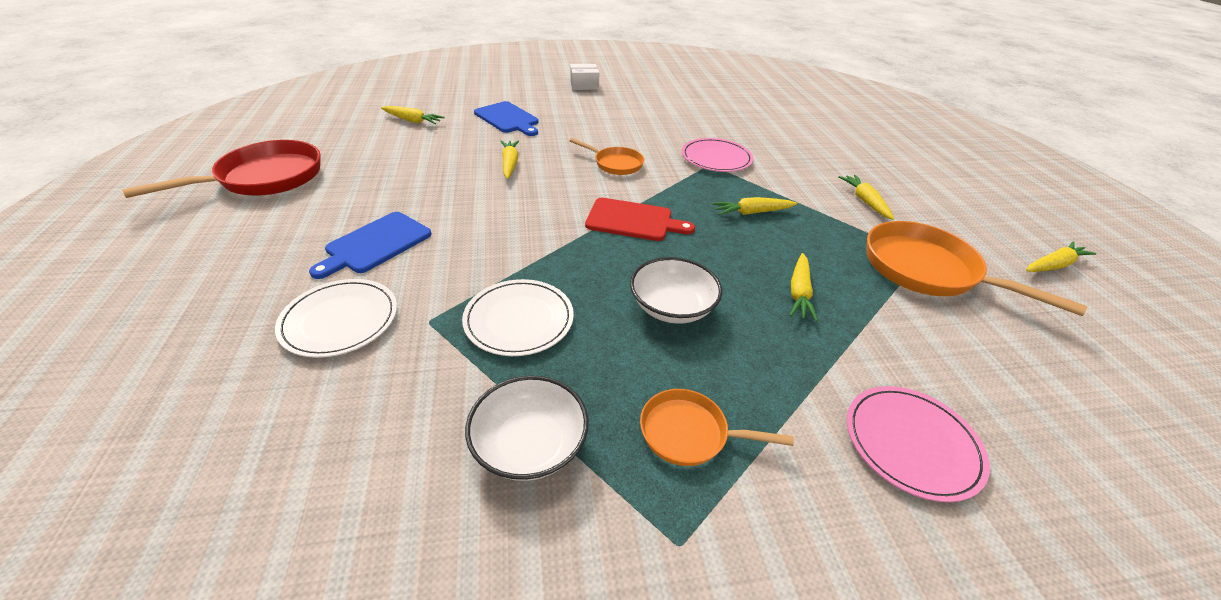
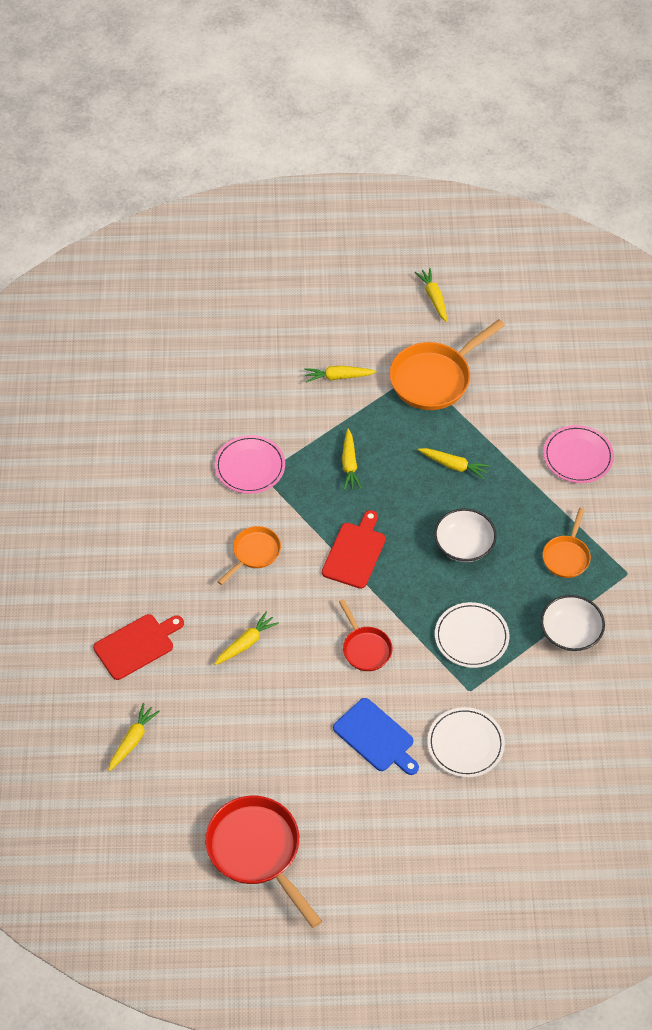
camera: 80 degrees left, 15 degrees up
blue cutting board [474,101,539,136] -> red cutting board [93,614,184,680]
yellow carrot [501,140,519,179] -> yellow carrot turned 135 degrees clockwise [214,612,279,665]
white box [570,64,599,90] -> none
none -> red pan [339,599,392,671]

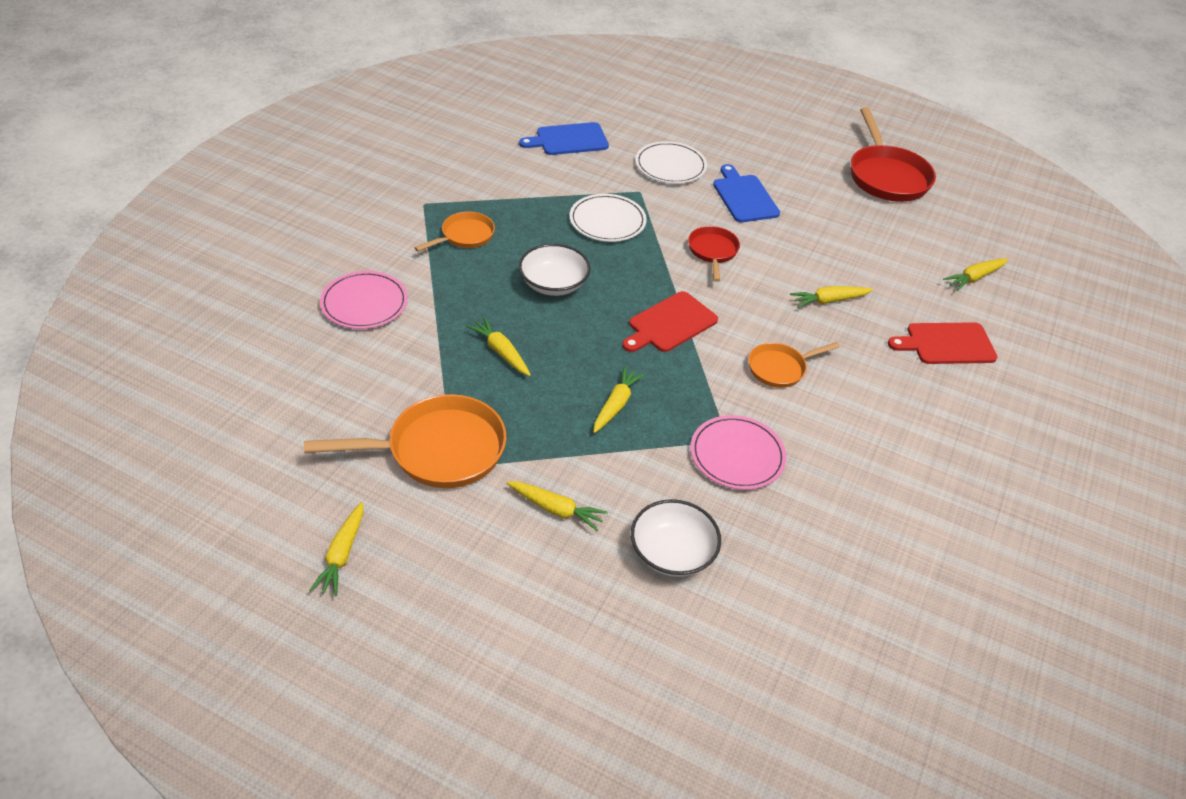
camera: 155 degrees left, 10 degrees down
white bowl [541,595,605,652] -> white bowl moved to [631,499,721,577]
none -> blue cutting board [519,122,609,155]

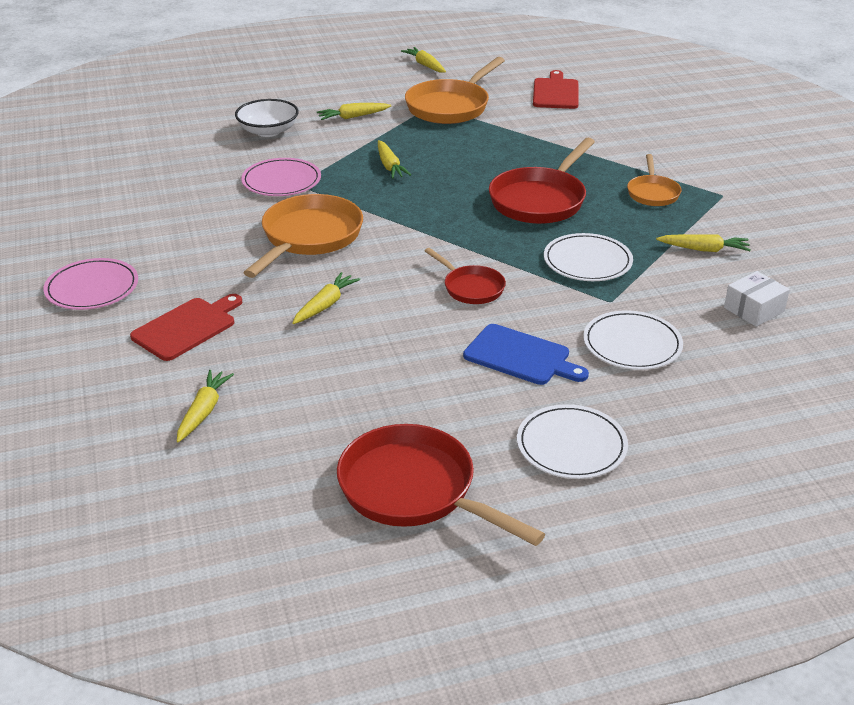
camera: 140 degrees right, 10 degrees down
pink plate [320,271,408,329] -> pink plate moved to [43,258,138,310]
yellow carrot [467,317,531,376] -> yellow carrot moved to [656,234,750,252]
blue cutting board [519,122,609,155] -> white box [724,271,790,327]
white bowl [519,244,591,296] -> red pan [489,138,595,224]
red cutting board [622,291,718,352] -> red cutting board moved to [533,70,579,109]
orange pan [748,342,840,388] -> orange pan [243,194,363,278], size x1.78
none -> white plate [517,404,628,479]

